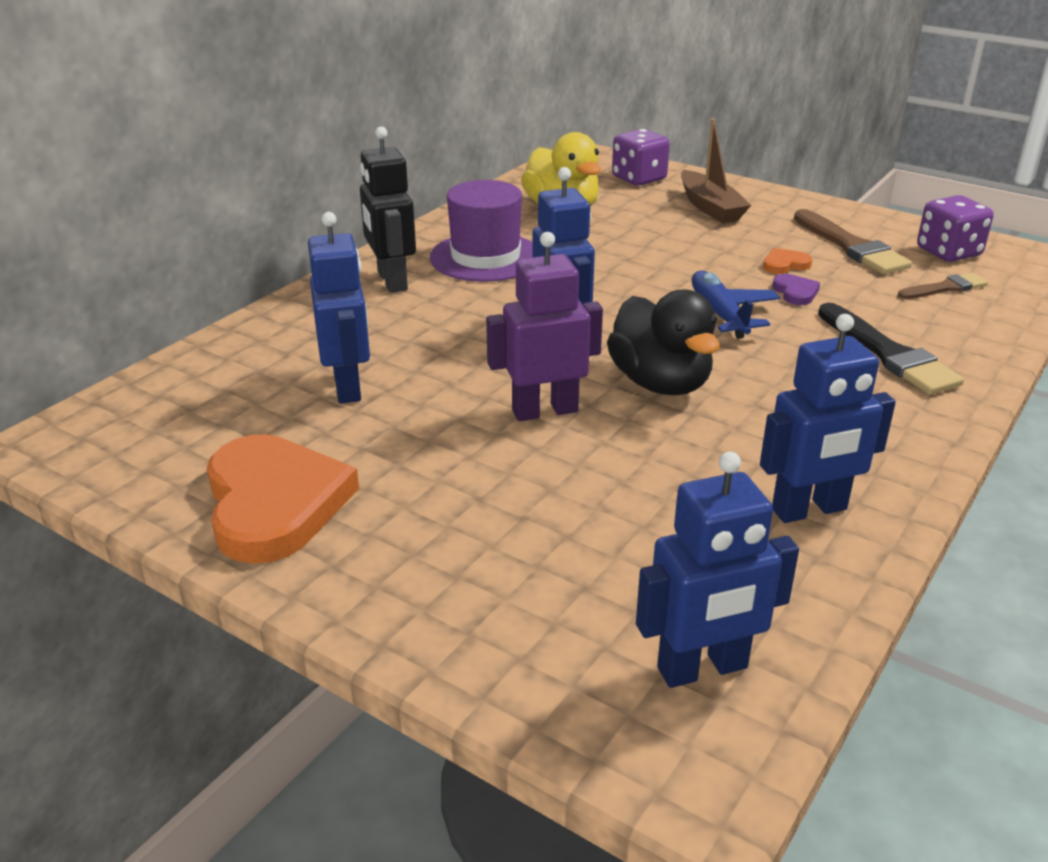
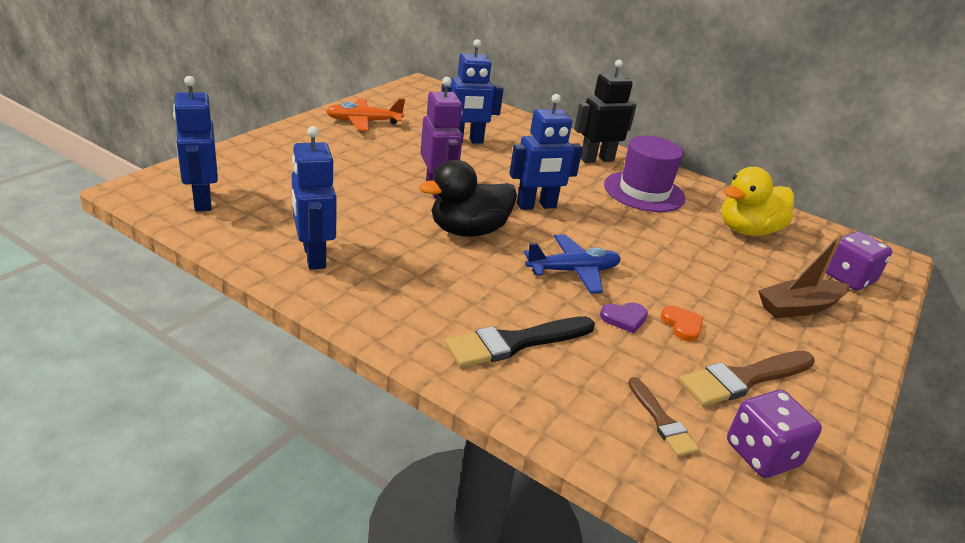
camera: 85 degrees right, 0 degrees up
orange heart [207,434,359,564] -> orange plane [326,98,405,131]

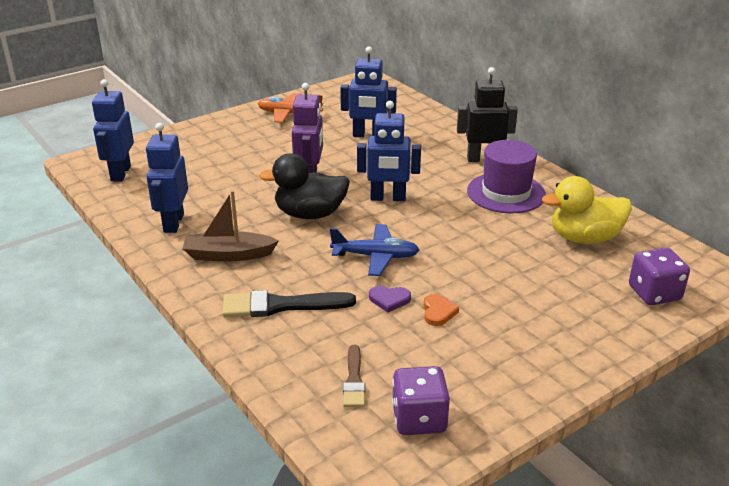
camera: 25 degrees right, 0 degrees up
brown brush [679,351,815,406] -> none
brown boat [758,233,850,318] -> brown boat moved to [182,190,279,261]

